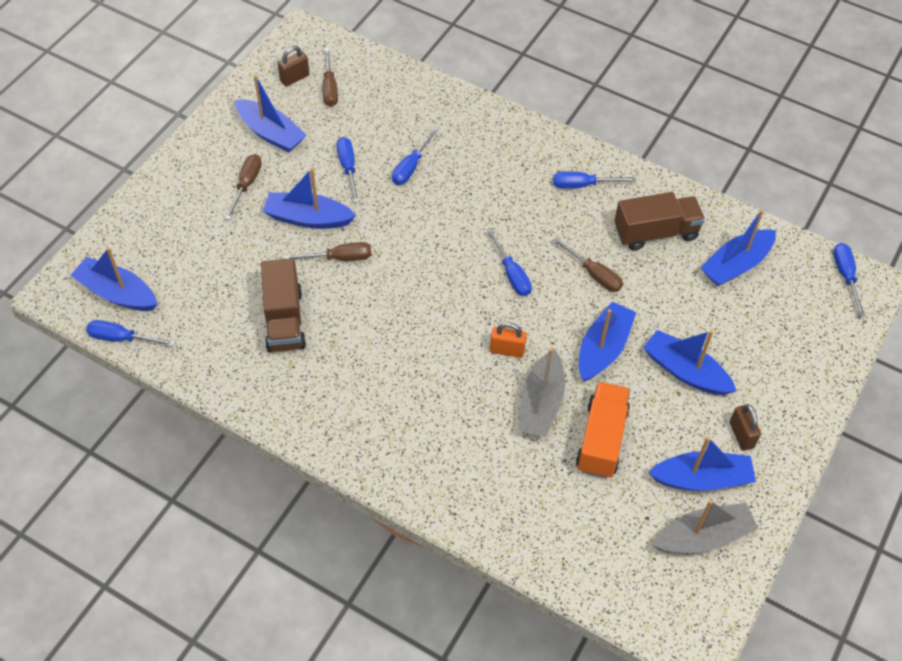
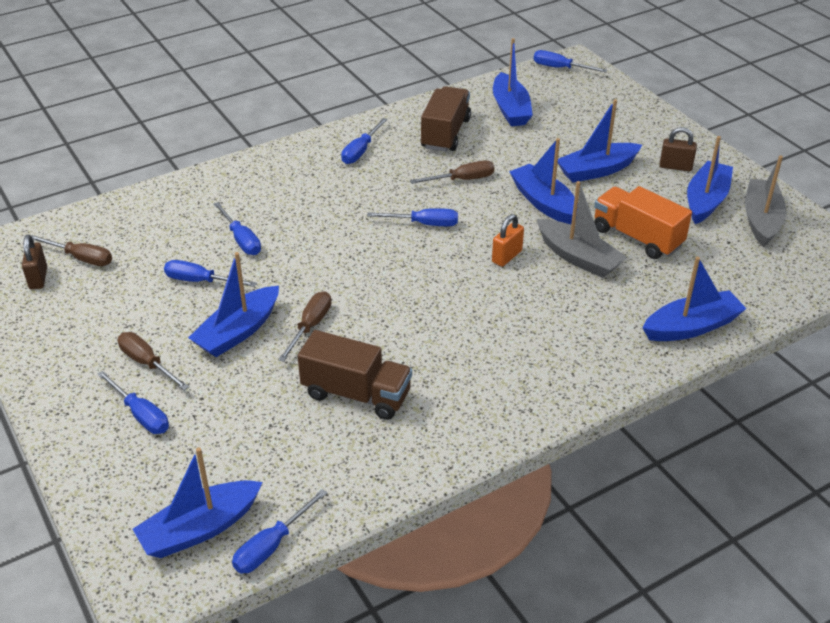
camera: 60 degrees left, 15 degrees down
blue boat [235,75,306,153] -> blue boat moved to [643,257,747,341]
none -> blue screwdriver [97,371,169,434]

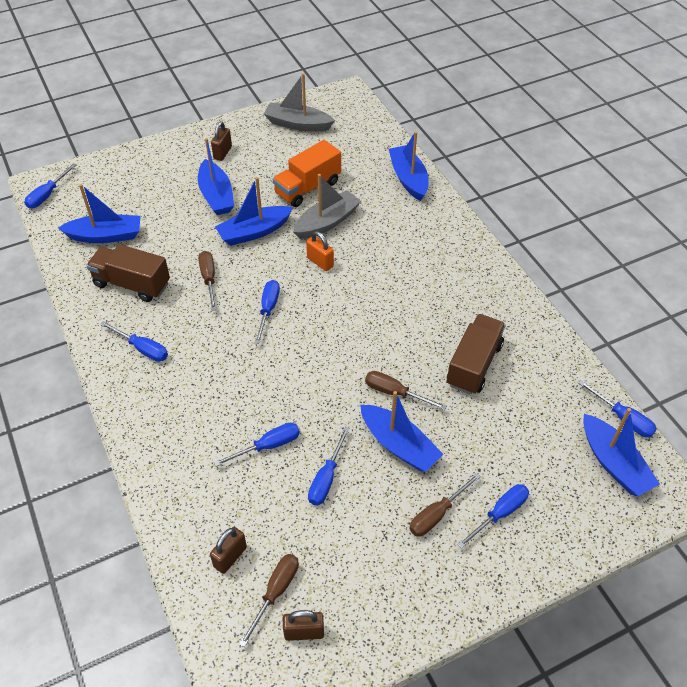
camera: 85 degrees left, 10 degrees up
blue boat [687,136,733,224] -> none
none -> brown padlock [210,527,247,574]

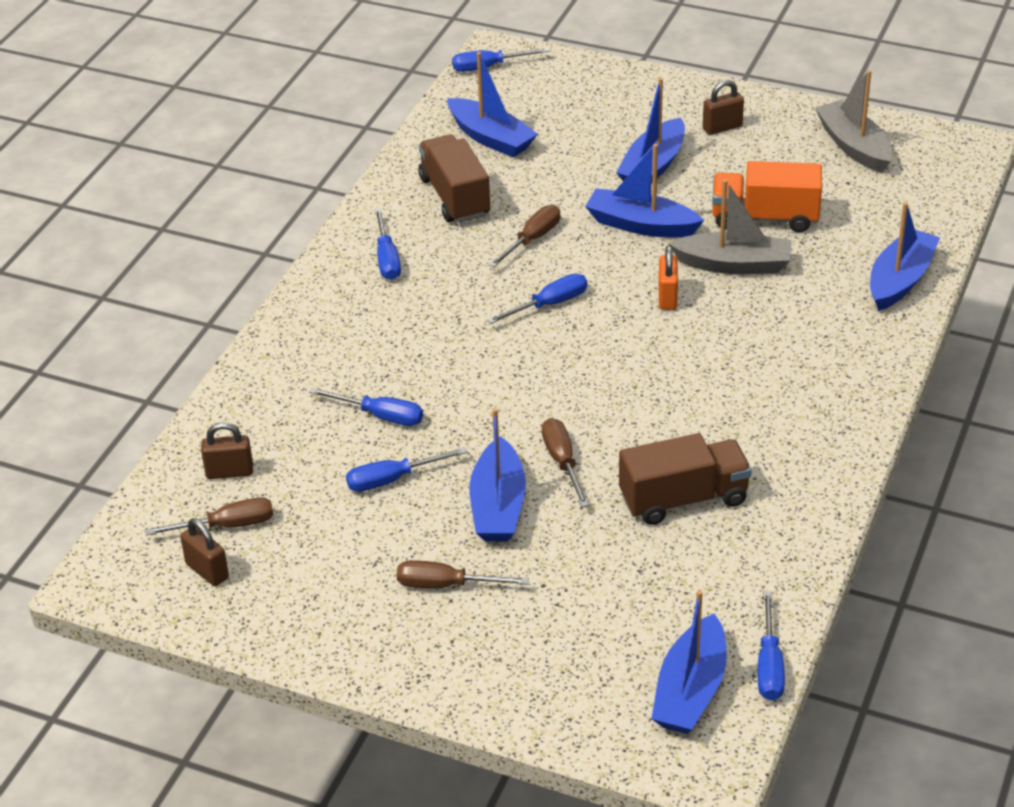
camera: 50 degrees right, 10 degrees down
blue screwdriver [457,484,529,548] -> none

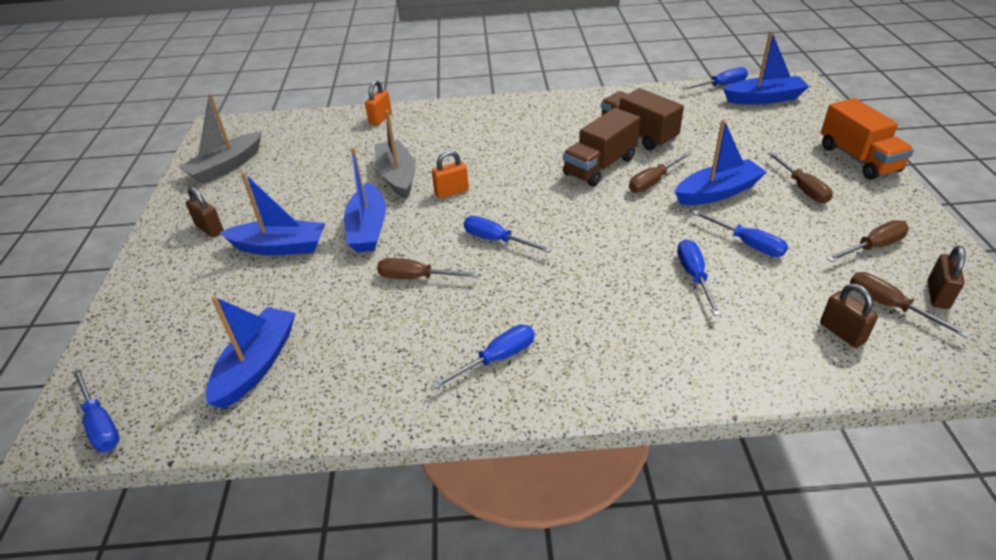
camera: 115 degrees left, 0 degrees up
brown truck [419,135,490,223] -> brown truck moved to [563,108,640,187]
orange truck [712,161,822,233] -> orange truck moved to [821,98,914,180]
blue boat [870,202,940,311] -> orange padlock [365,80,392,126]
none -> brown screwdriver [826,220,909,262]

